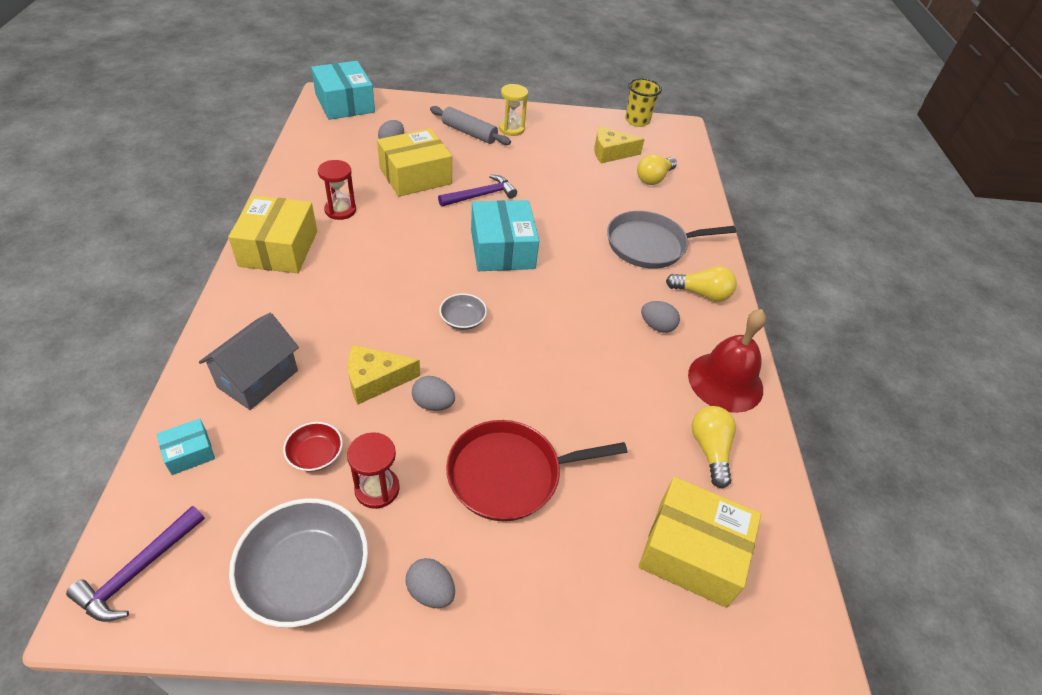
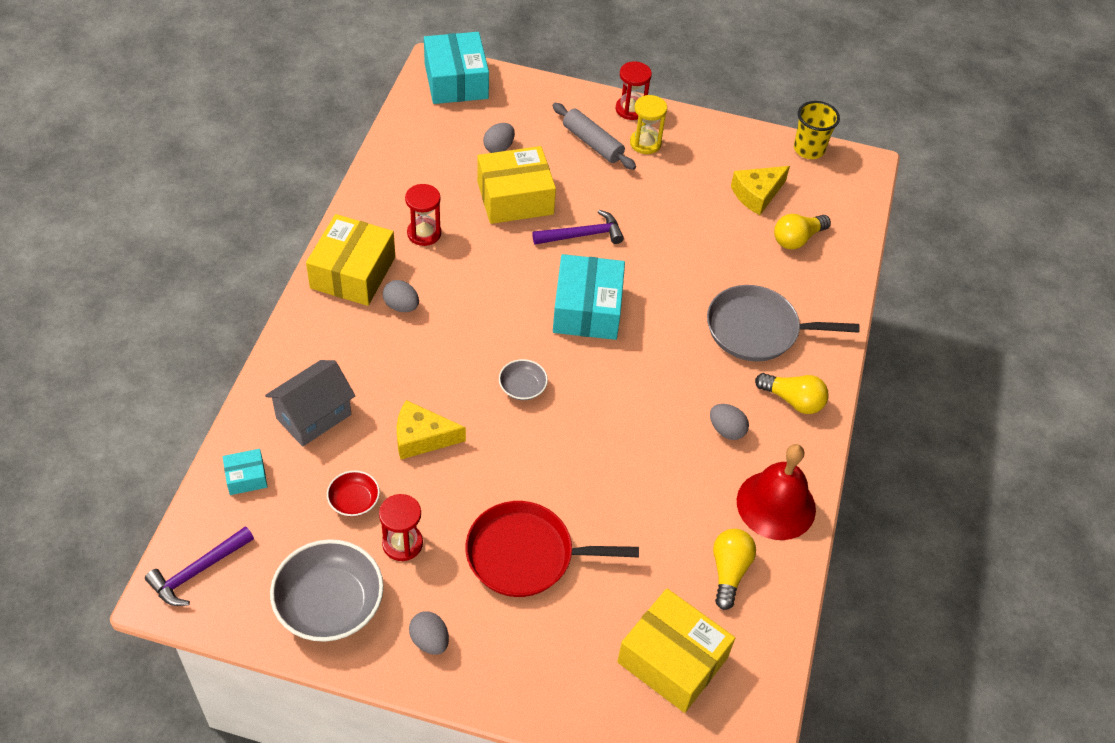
camera: 15 degrees right, 5 degrees up
grey egg [412,376,455,411] -> grey egg moved to [383,280,419,312]
yellow cheese [594,127,645,163] -> yellow cheese turned 45 degrees counterclockwise [731,166,790,215]
none -> red hourglass [616,61,652,120]

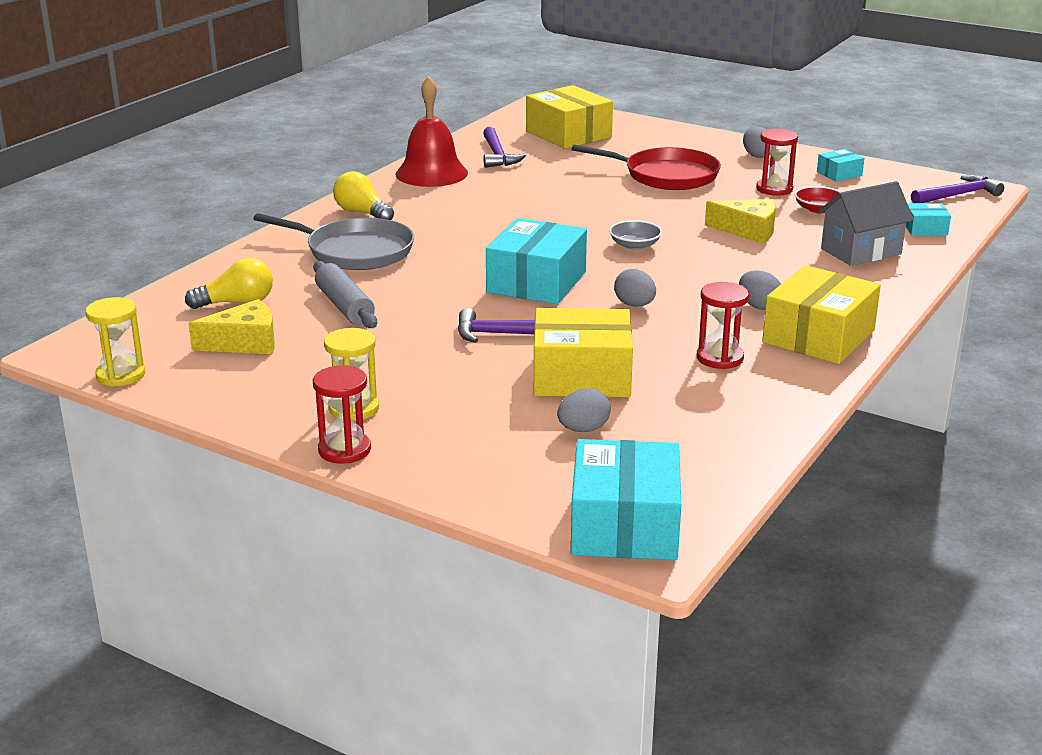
camera: 160 degrees left, 25 degrees down
grey bowl [270,539,384,642] -> turquoise box [817,149,864,182]
grey rolling pin [552,103,636,170] -> grey rolling pin moved to [313,261,377,328]
grey egg [710,404,749,440] -> grey egg moved to [614,269,656,307]
yellow light bulb [713,529,756,610] -> purple hammer [483,127,526,168]
yellow cup [794,101,840,159] -> yellow hourglass [85,297,145,387]

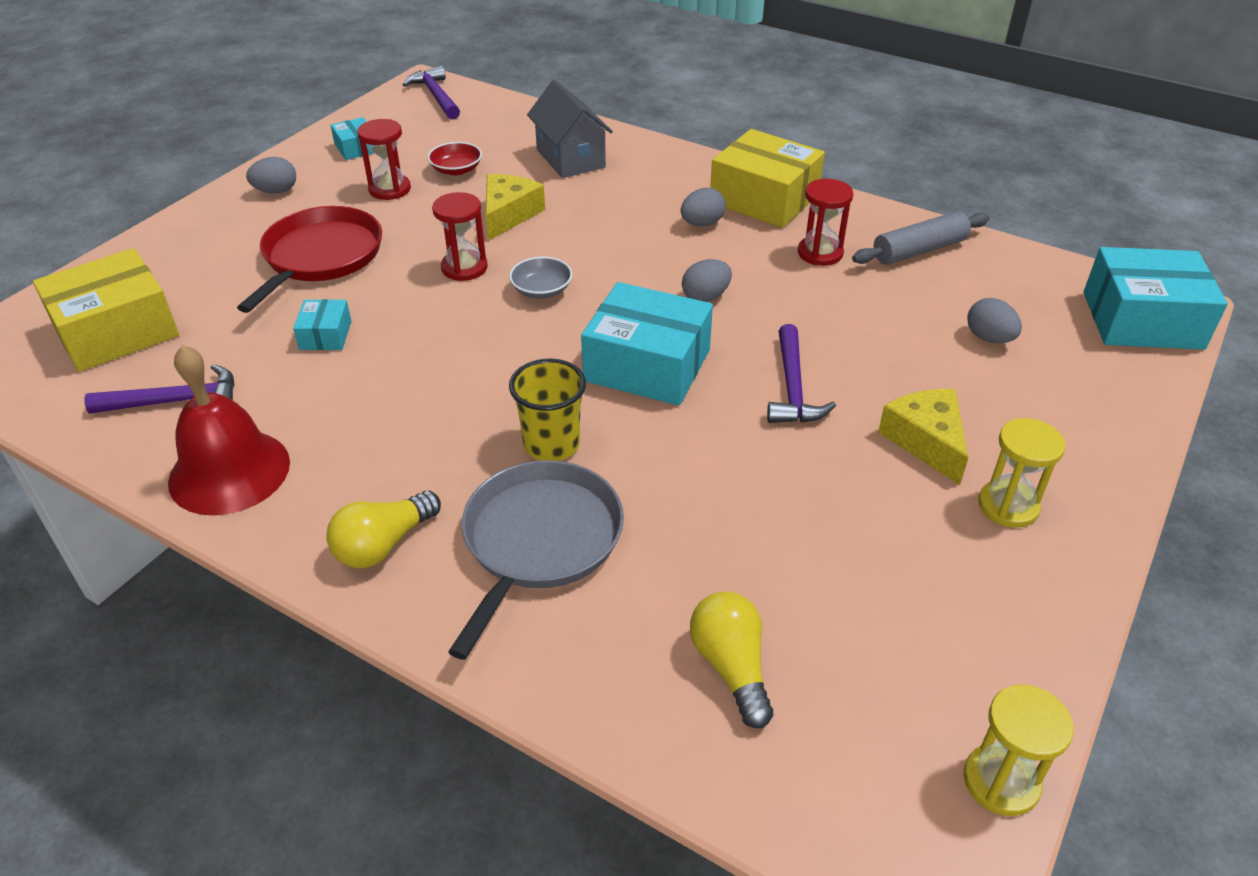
camera: 90 degrees left, 15 degrees up
yellow cheese [188,299,275,354] -> yellow cheese moved to [878,389,968,485]
grey rolling pin [313,261,377,328] -> grey rolling pin moved to [852,211,990,265]
red hourglass [313,365,371,464] -> red hourglass moved to [432,192,488,281]
yellow box [534,308,633,397] -> none
turquoise box [906,203,951,236] -> turquoise box moved to [293,299,351,350]
none -> yellow cup [509,359,586,461]

